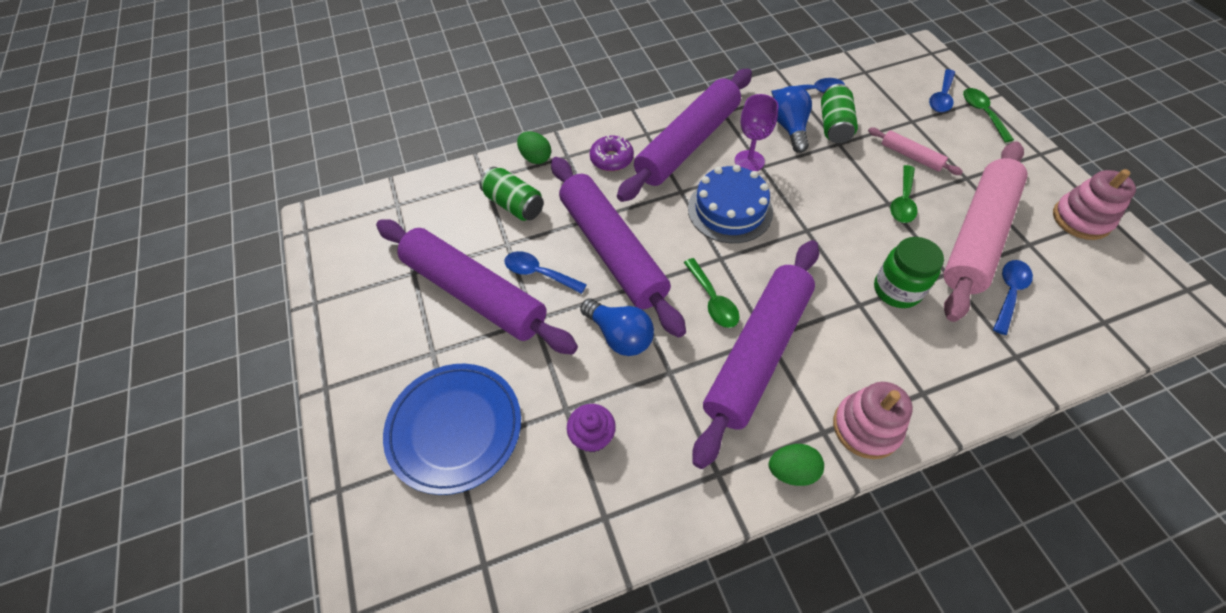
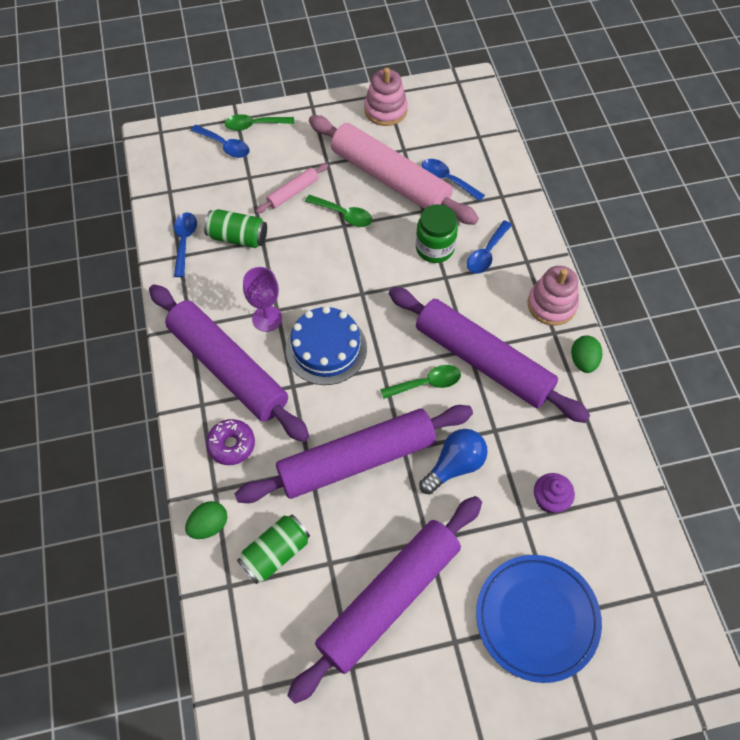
camera: 85 degrees left, 5 degrees up
blue spoon [504,251,587,294] -> blue spoon moved to [467,220,512,274]
blue light bulb [774,86,812,153] -> none

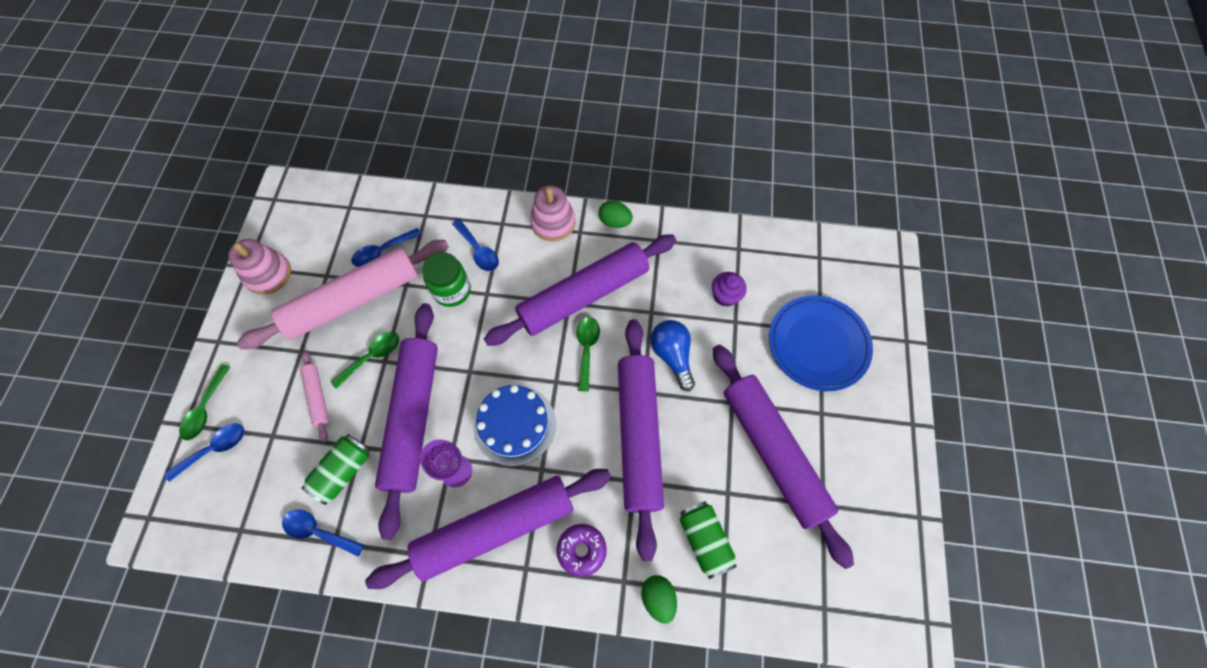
camera: 70 degrees left, 5 degrees up
none -> purple rolling pin [375,303,438,540]

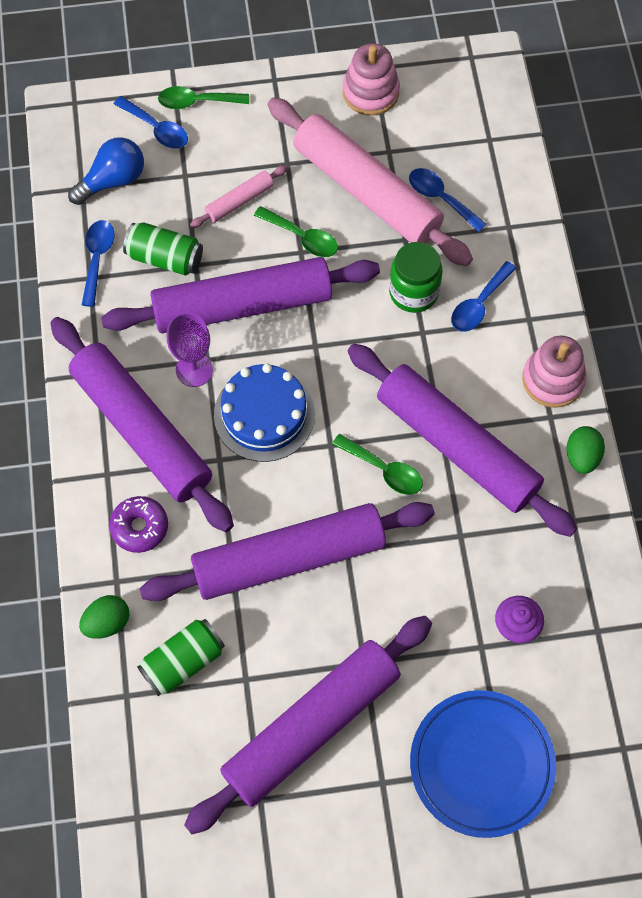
camera: 75 degrees right, 0 degrees up
green spoon [577,317,600,392] -> green spoon turned 45 degrees clockwise [332,434,423,495]
blue light bulb [650,320,695,391] -> blue light bulb moved to [68,137,144,205]

